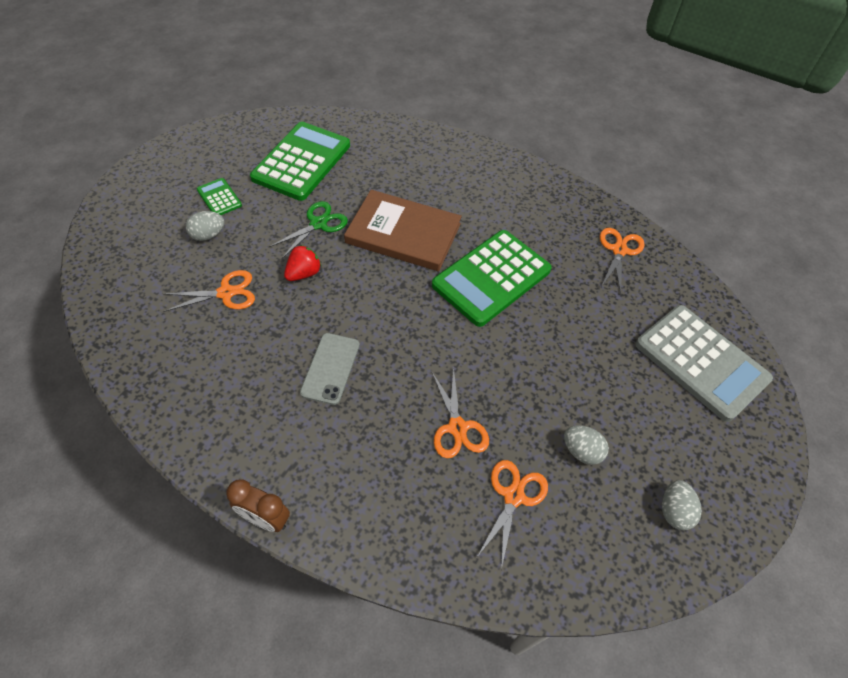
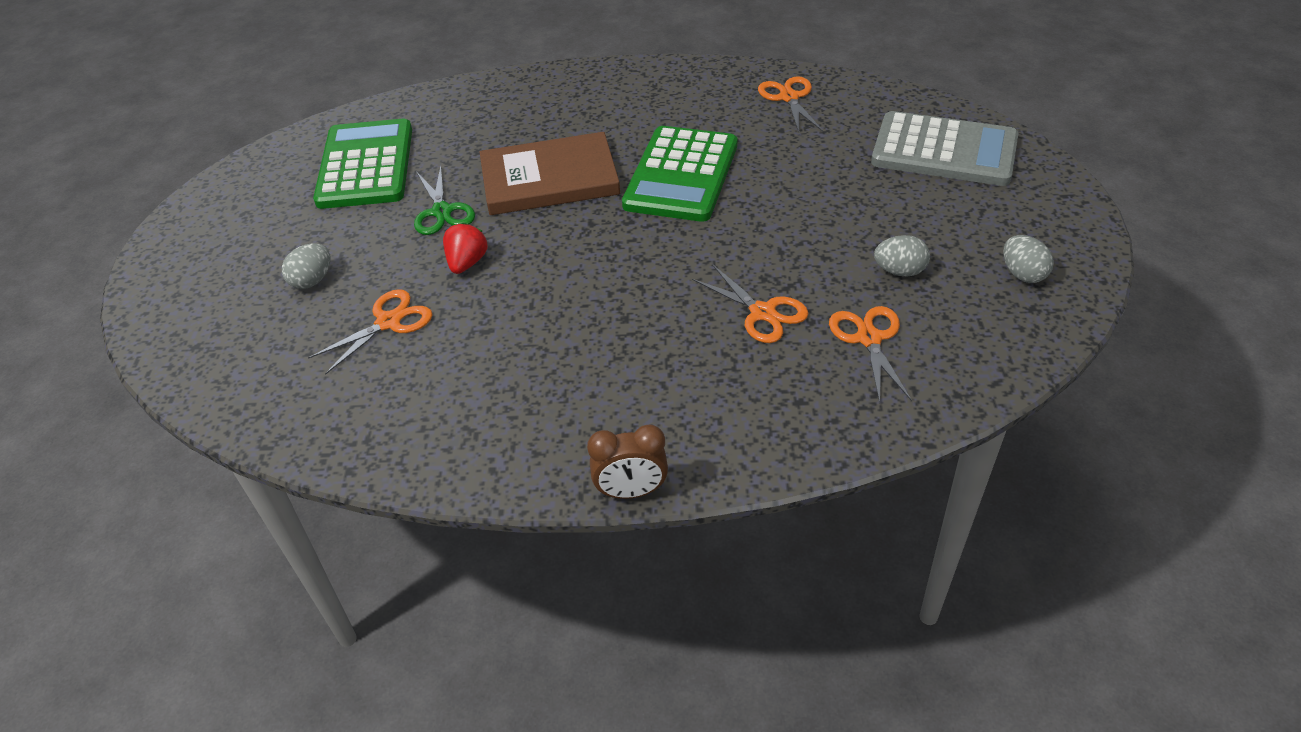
camera: 25 degrees left, 10 degrees down
green calculator [197,178,242,215] -> none
green scissors [269,201,348,259] -> green scissors turned 150 degrees clockwise [414,166,475,235]
grey phone [300,333,360,405] -> none

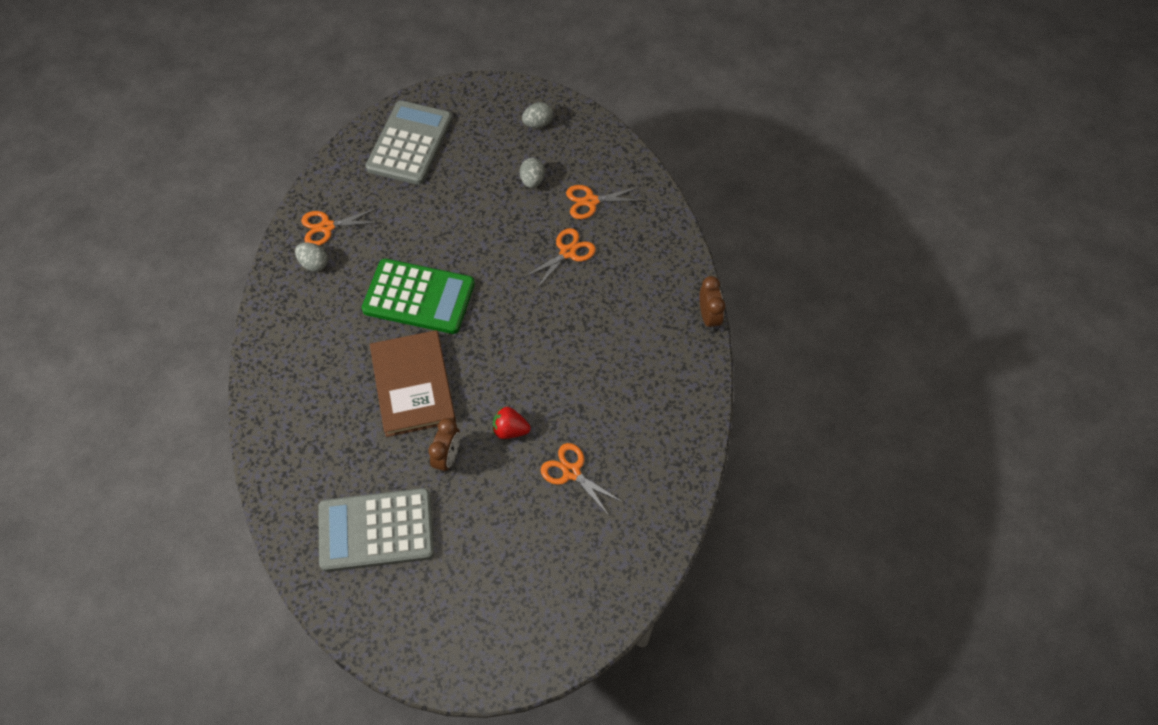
camera: 95 degrees left, 15 degrees up
grey egg [282,243,331,289] -> grey egg moved to [295,243,328,272]
green calculator [313,119,412,209] -> grey calculator [318,488,434,572]
green scissors [414,166,475,235] -> brown clock [428,418,460,473]

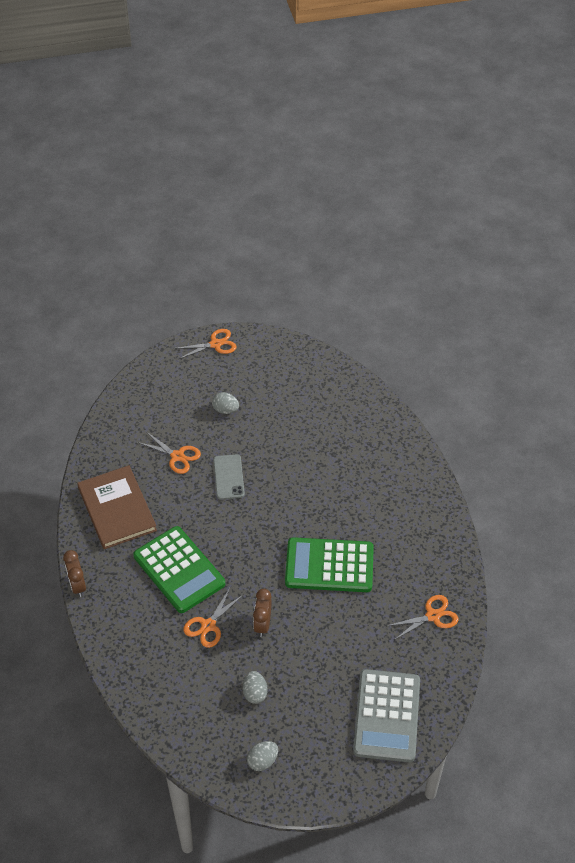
camera: 170 degrees right, 10 degrees down
grey egg [295,243,328,272] -> grey egg moved to [212,392,239,414]
grey calculator [318,488,434,572] -> none
brown book [370,330,456,437] -> brown book moved to [77,465,157,549]
brown clock [428,418,460,473] -> brown clock moved to [253,589,272,637]
red strawberry [493,407,531,439] -> grey phone [213,454,245,500]
orange scissors [566,185,644,219] -> orange scissors moved to [174,329,237,359]
none -> green calculator [133,526,225,613]

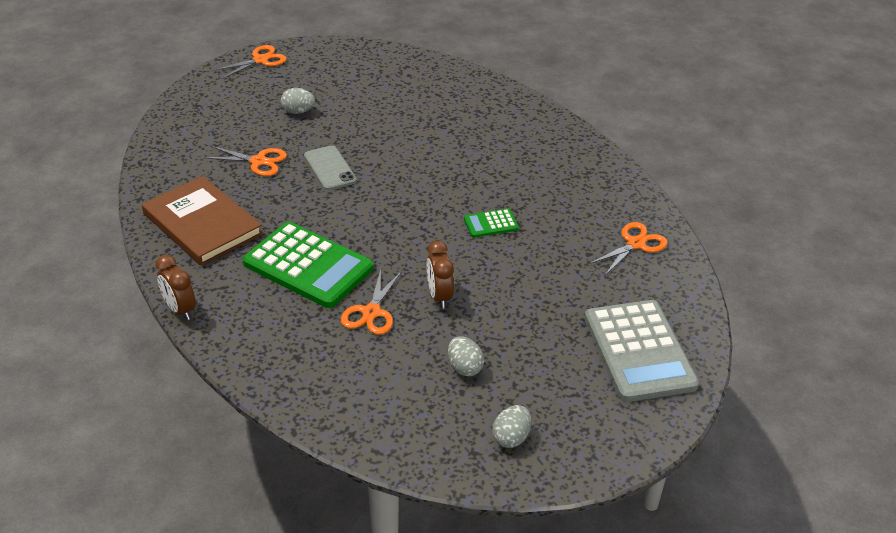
camera: 20 degrees left, 10 degrees down
green calculator [285,537,374,592] -> green calculator [464,209,519,238], size x0.45

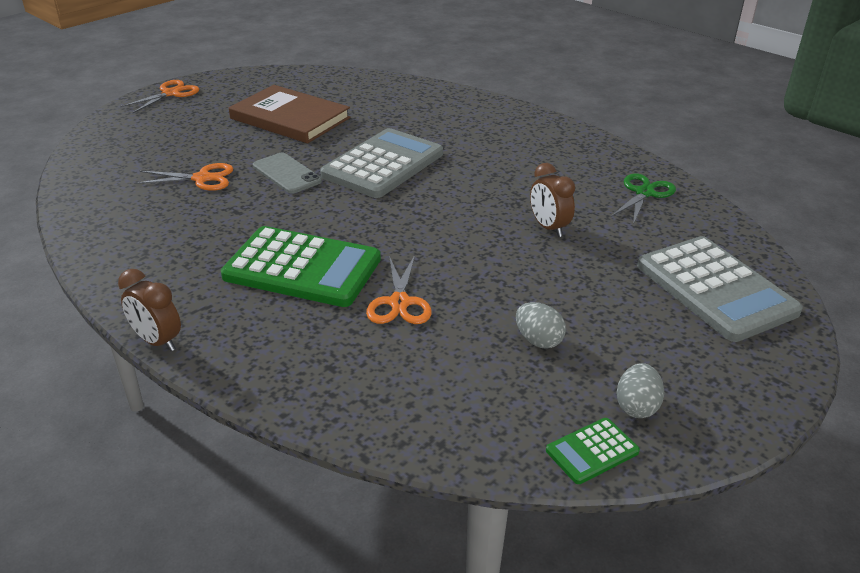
camera: 15 degrees left, 5 degrees down
brown book [142,176,263,266] -> brown book moved to [229,85,350,143]
grey egg [281,88,315,114] -> none
brown clock [427,241,454,309] -> brown clock moved to [530,163,575,237]
green calculator [464,209,519,238] -> green calculator moved to [546,418,640,484]
orange scissors [589,222,667,275] -> green scissors [611,173,676,225]
none -> grey calculator [320,128,443,198]

